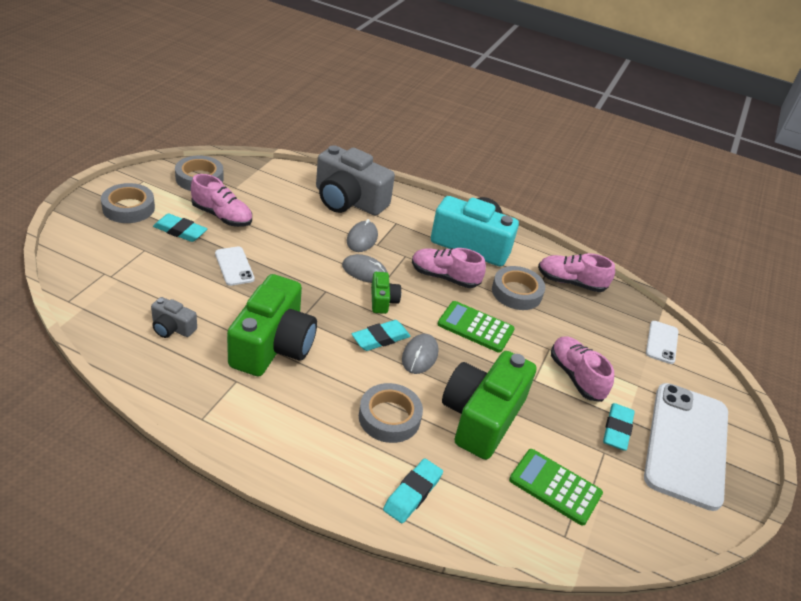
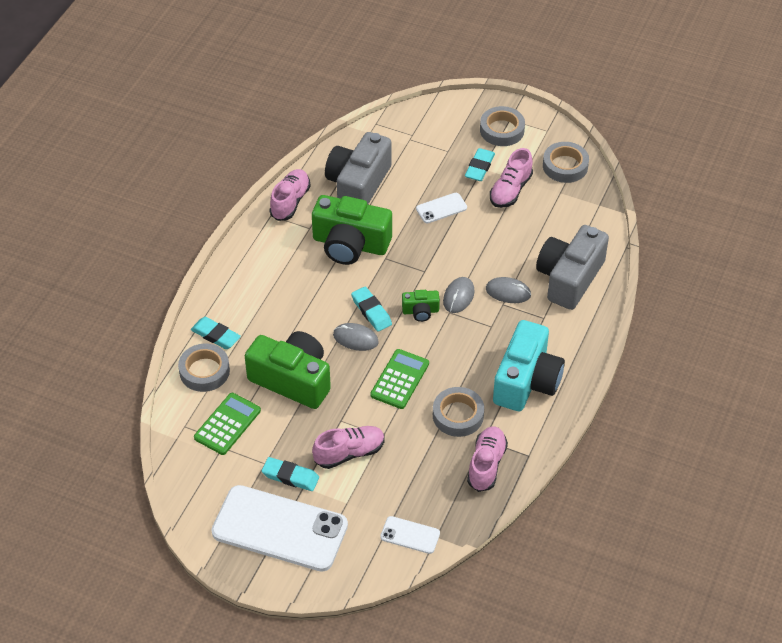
camera: 95 degrees right, 10 degrees up
grey camera [151,297,197,338] -> grey camera [325,132,392,204], size x2.17
grey tape [359,383,423,443] -> grey tape moved to [178,344,230,392]
pink shoe [412,248,486,288] -> pink shoe moved to [269,169,311,221]

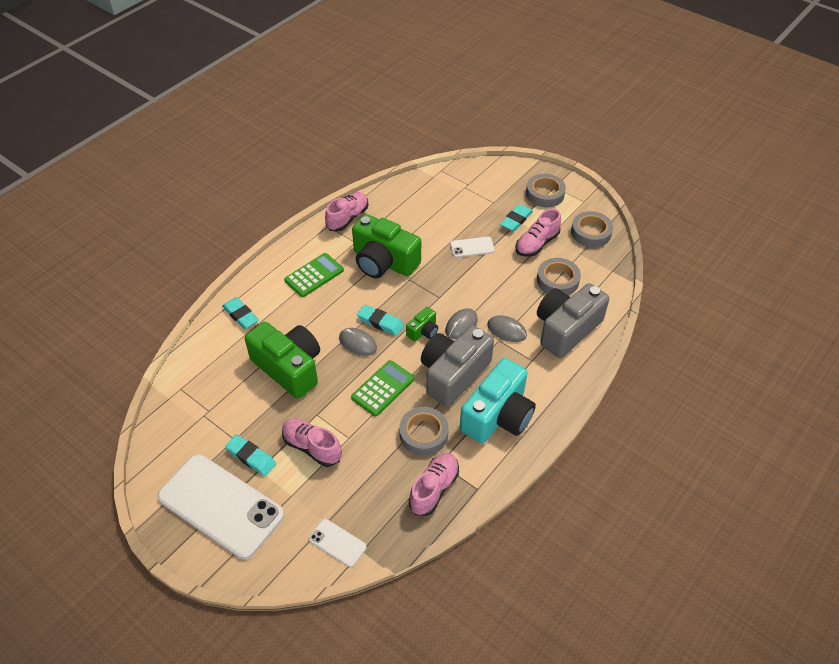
camera: 15 degrees right, 0 degrees up
grey tape [178,344,230,392] -> grey tape moved to [537,258,581,295]
green calculator [194,393,261,455] -> green calculator moved to [284,253,344,297]
pink shoe [312,426,384,469] -> pink shoe turned 135 degrees counterclockwise [282,419,342,467]
grey camera [325,132,392,204] -> grey camera moved to [421,326,494,407]
turquoise eraser [351,287,392,332] -> turquoise eraser turned 45 degrees counterclockwise [357,305,404,336]
green camera [402,290,440,322] -> green camera turned 60 degrees counterclockwise [406,307,438,341]

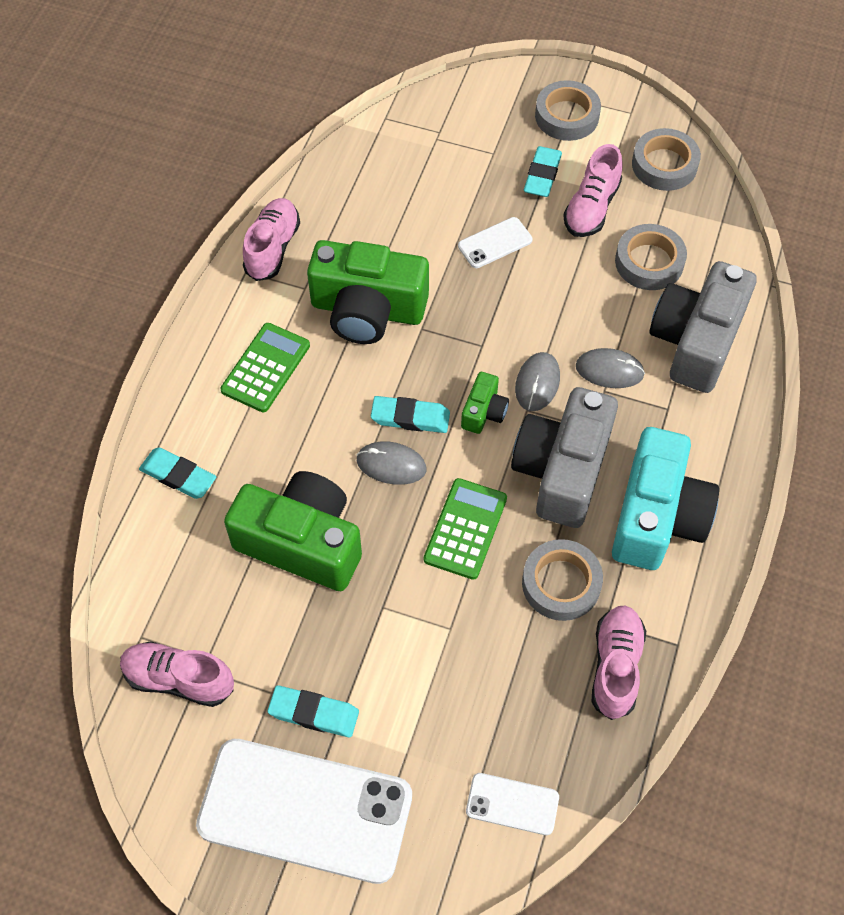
camera: 20 degrees left, 10 degrees up
pink shoe [282,419,342,467] -> pink shoe moved to [120,642,234,707]

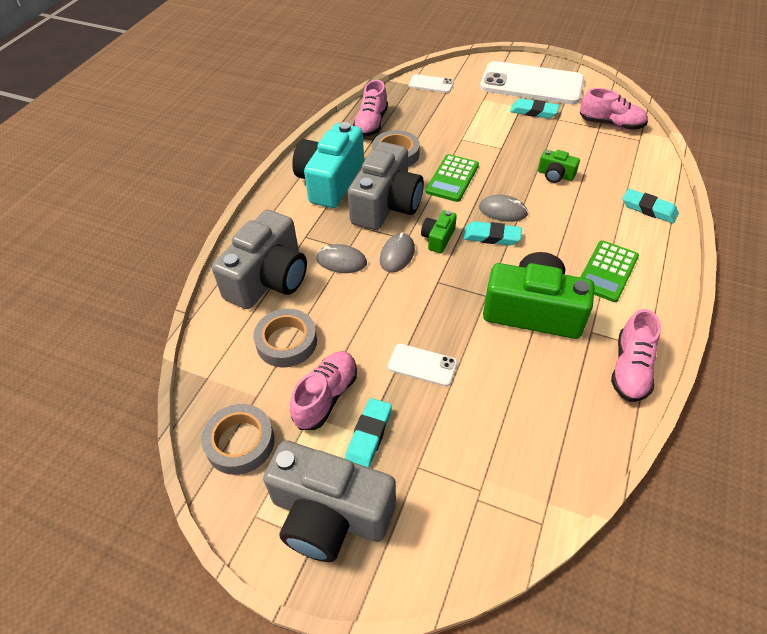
camera: 175 degrees left, 10 degrees down
green camera [224,471,362,591] -> green camera [538,150,580,183], size x0.46
white phone [458,217,532,268] -> white phone turned 45 degrees clockwise [388,344,457,386]
grey tape [535,80,601,141] -> grey camera [263,440,396,562]

